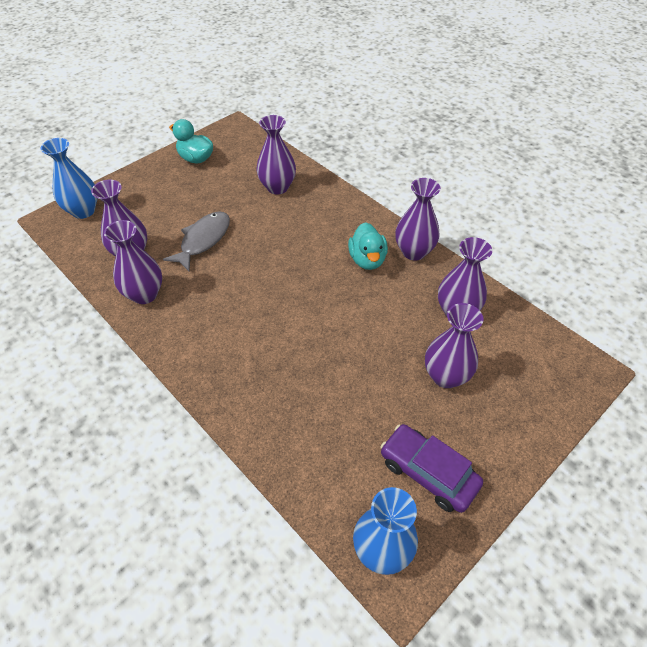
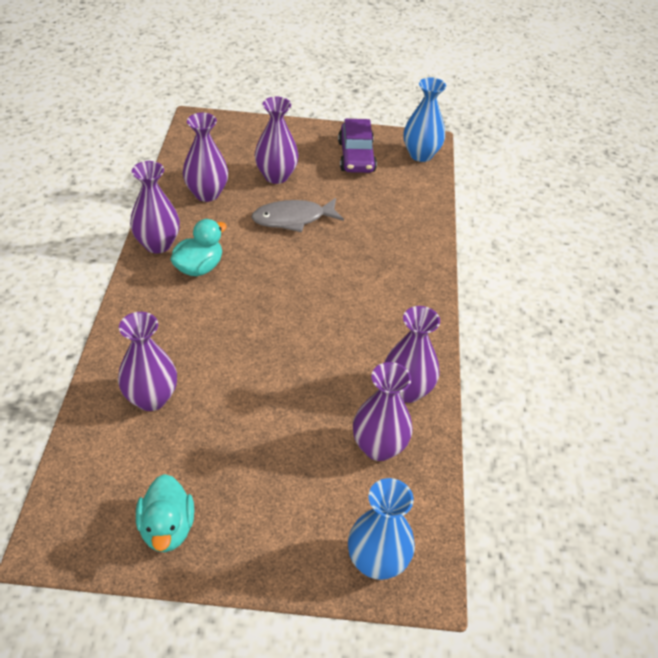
camera: 135 degrees left, 5 degrees down
grey fish [163,212,230,271] -> grey fish moved to [251,198,344,232]

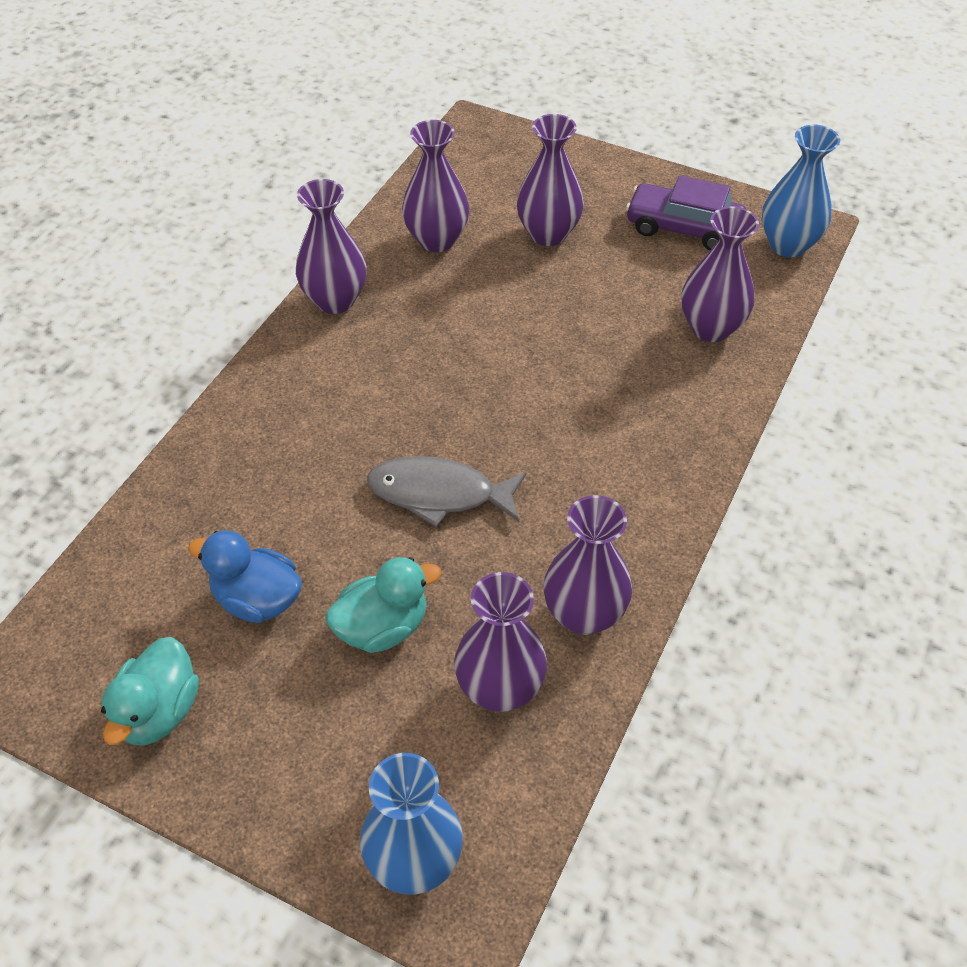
camera: 25 degrees right, 5 degrees up
purple vase [118,312,177,411] -> purple vase moved to [681,206,759,342]
turquoise duck [170,219,227,276] -> turquoise duck moved to [326,557,441,653]
grey fish [251,198,344,232] -> grey fish moved to [367,456,526,527]
purple car [338,119,377,173] -> purple car turned 90 degrees clockwise [626,175,746,250]
none -> blue duck [188,530,302,623]

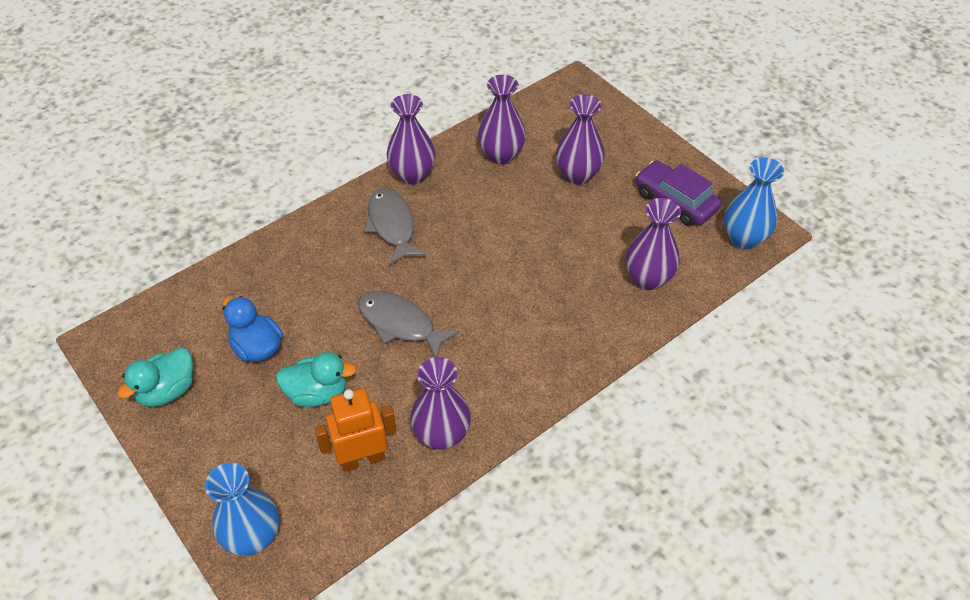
camera: 25 degrees right, 0 degrees up
purple vase [454,572,547,712] -> orange robot [314,388,396,472]
none -> grey fish [364,188,426,265]

